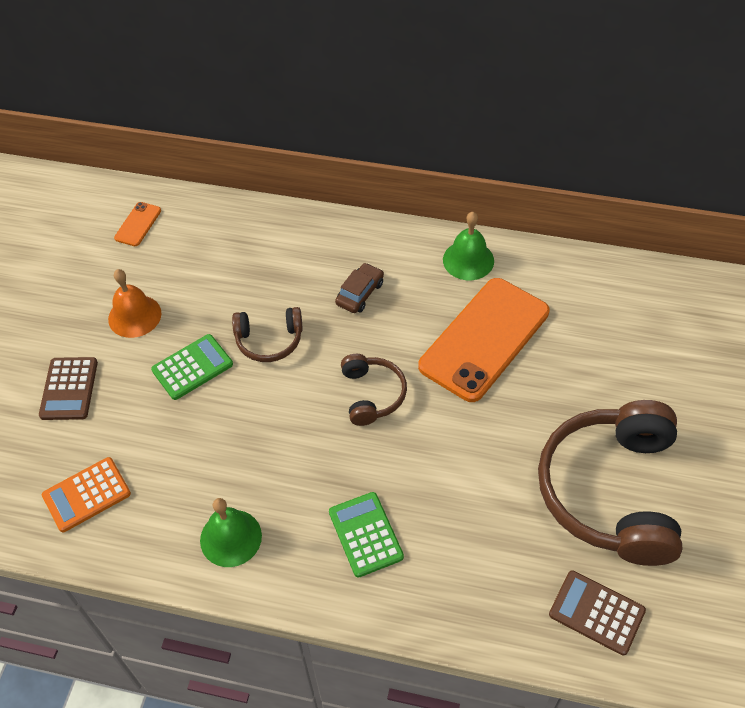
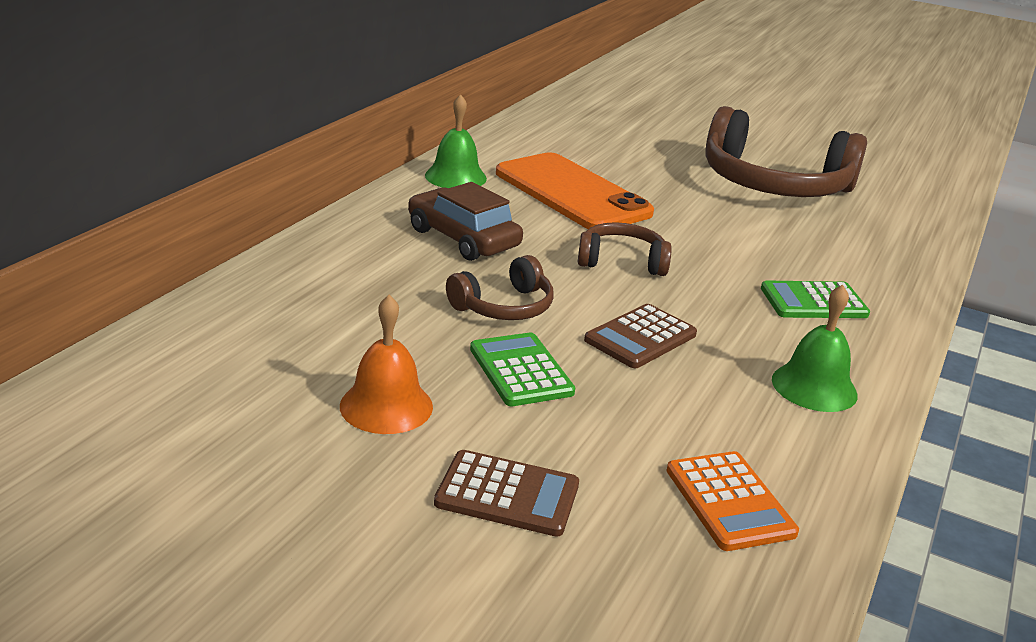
camera: 80 degrees left, 25 degrees down
orange phone [114,202,161,246] -> none
brown headphones [232,307,303,362] -> brown headphones turned 45 degrees clockwise [446,255,553,320]
brown car [335,263,384,313] -> brown car [408,182,523,261], size x1.60
brown calculator [549,570,646,655] -> brown calculator moved to [584,304,697,368]

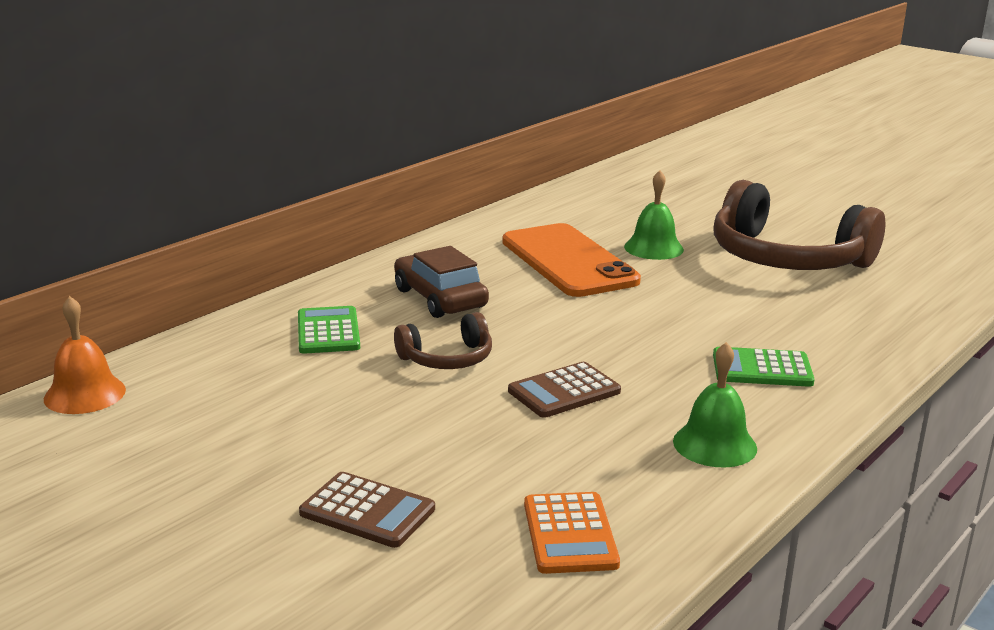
camera: 15 degrees right, 5 degrees down
orange bell [340,295,433,434] -> orange bell moved to [44,296,126,414]
green bell [425,94,487,188] -> green bell moved to [624,170,684,260]
green calculator [470,332,575,406] -> green calculator moved to [298,306,360,354]
brown headphones [578,222,672,276] -> none

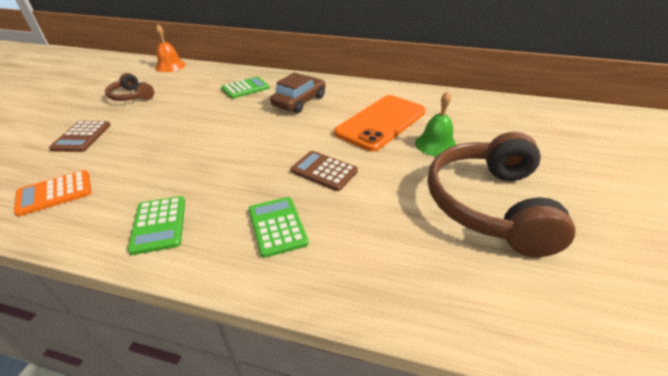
camera: 65 degrees right, 15 degrees up
brown headphones [394,312,492,369] -> brown headphones moved to [105,73,154,101]
brown calculator [508,362,621,418] -> brown calculator moved to [291,151,358,191]
green bell [673,342,757,467] -> green calculator [127,196,185,255]

